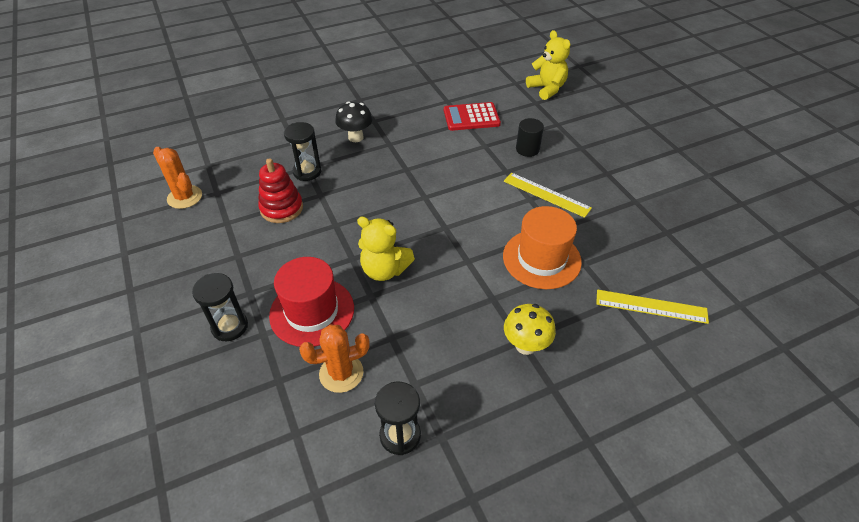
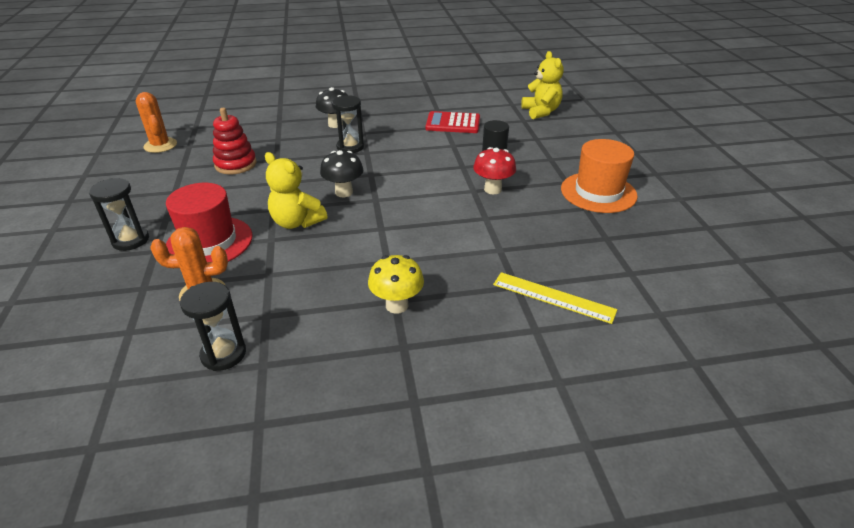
camera: 15 degrees right, 10 degrees down
black hourglass [284,122,321,181] -> black hourglass moved to [332,95,364,153]
orange hat [503,206,582,289] -> orange hat moved to [561,139,638,213]
yellow ruler [504,173,592,218] -> red mushroom [473,147,516,194]
none -> black mushroom [320,150,364,197]

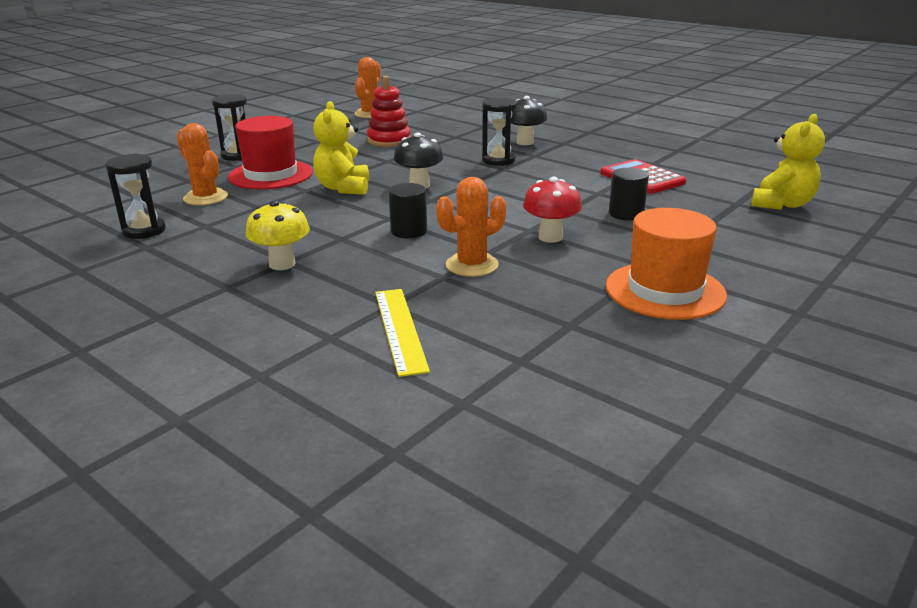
camera: 50 degrees right, 10 degrees down
none -> black cylinder [388,183,427,238]
none -> orange cactus [436,177,506,277]

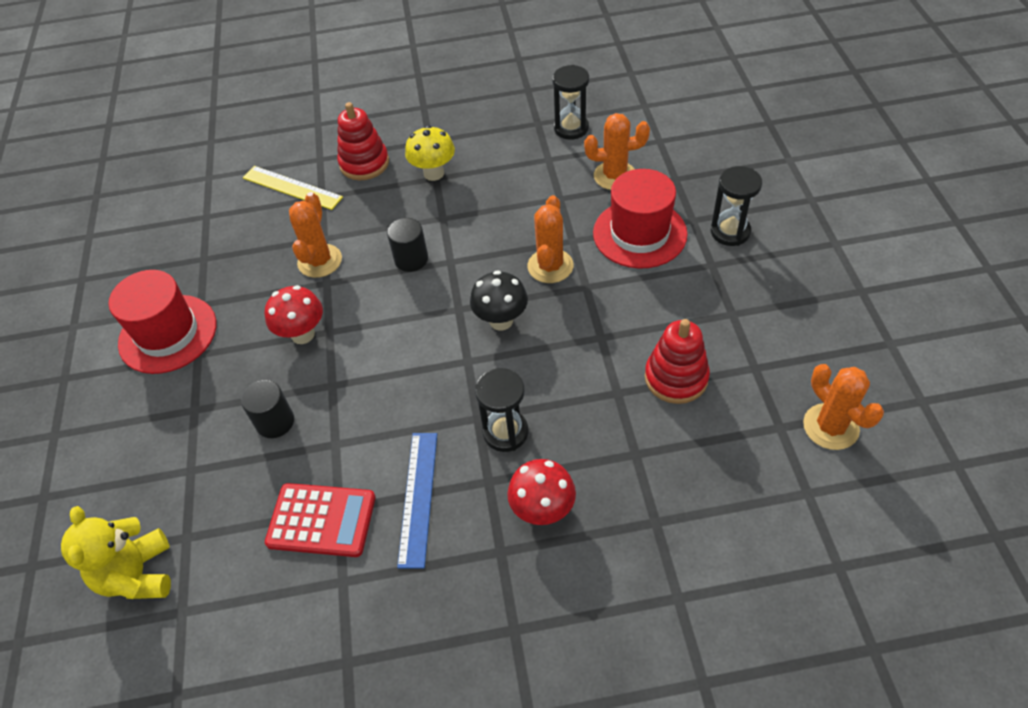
camera: 135 degrees right, 25 degrees up
yellow teddy bear [313,101,369,195] -> orange cactus [527,195,573,283]
black mushroom [511,96,547,145] -> red mushroom [507,459,576,525]
orange hat [606,208,727,320] -> red hat [109,270,216,374]
none -> red stacking toy [338,102,389,180]
none -> blue ruler [397,433,437,568]

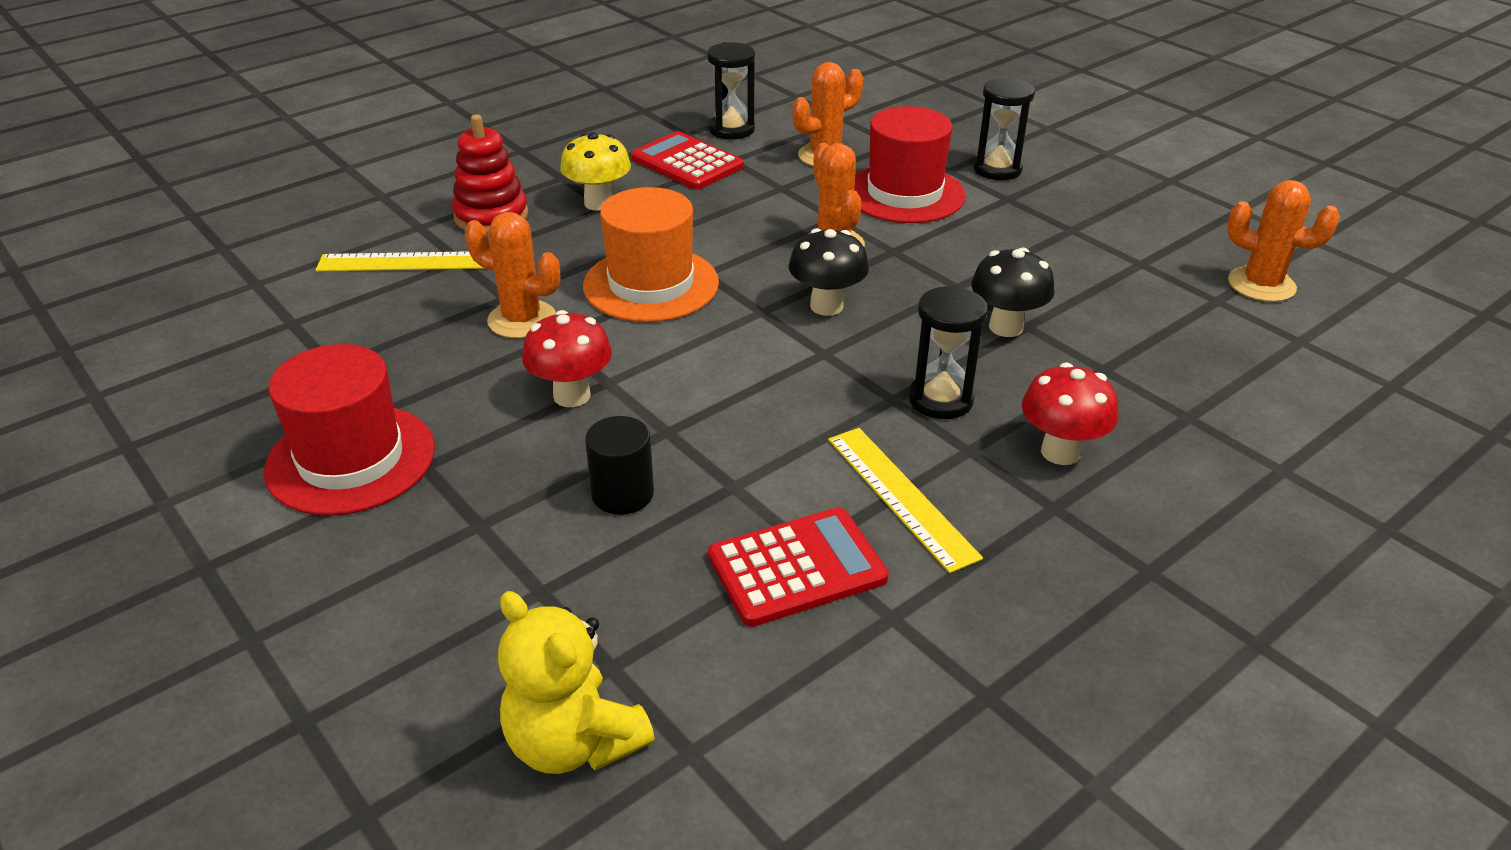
camera: 35 degrees left, 15 degrees down
orange cactus [289,192,342,278] -> orange cactus turned 45 degrees counterclockwise [465,212,561,338]
black cylinder [387,218,428,272] -> orange hat [583,187,719,322]
blue ruler [397,433,437,568] -> yellow ruler [828,428,983,573]
red stacking toy [645,319,710,404] -> none
none -> red calculator [631,131,744,190]
none -> black mushroom [971,247,1055,337]

